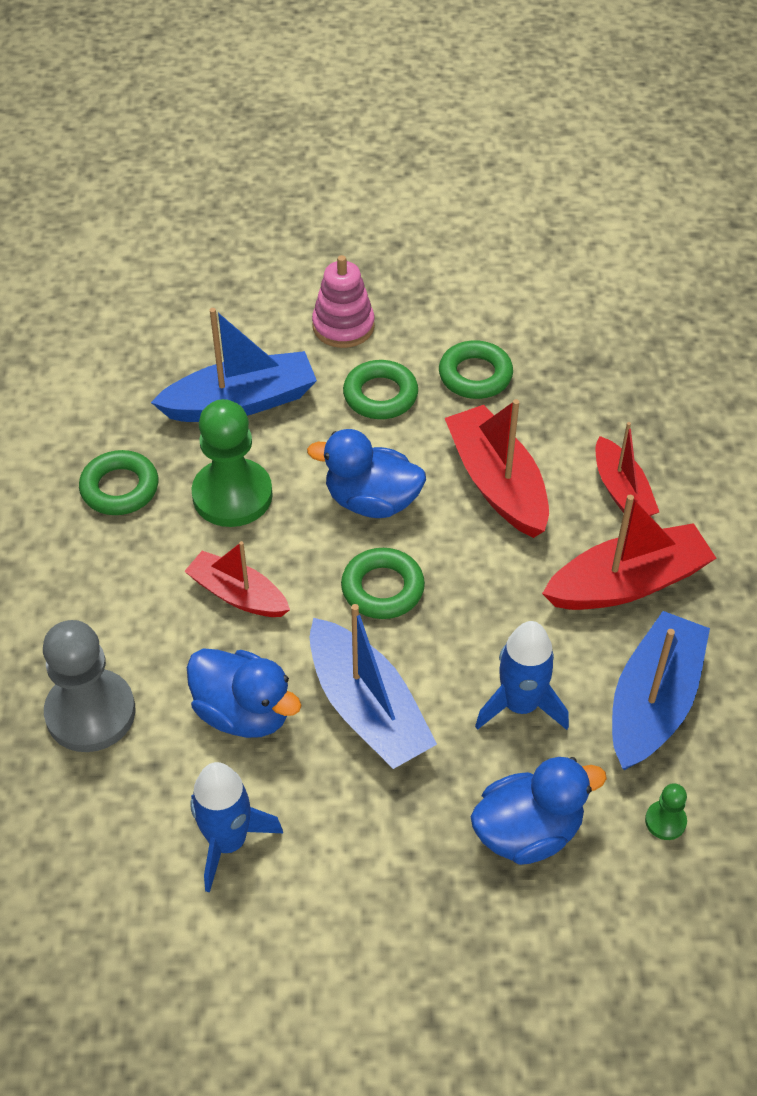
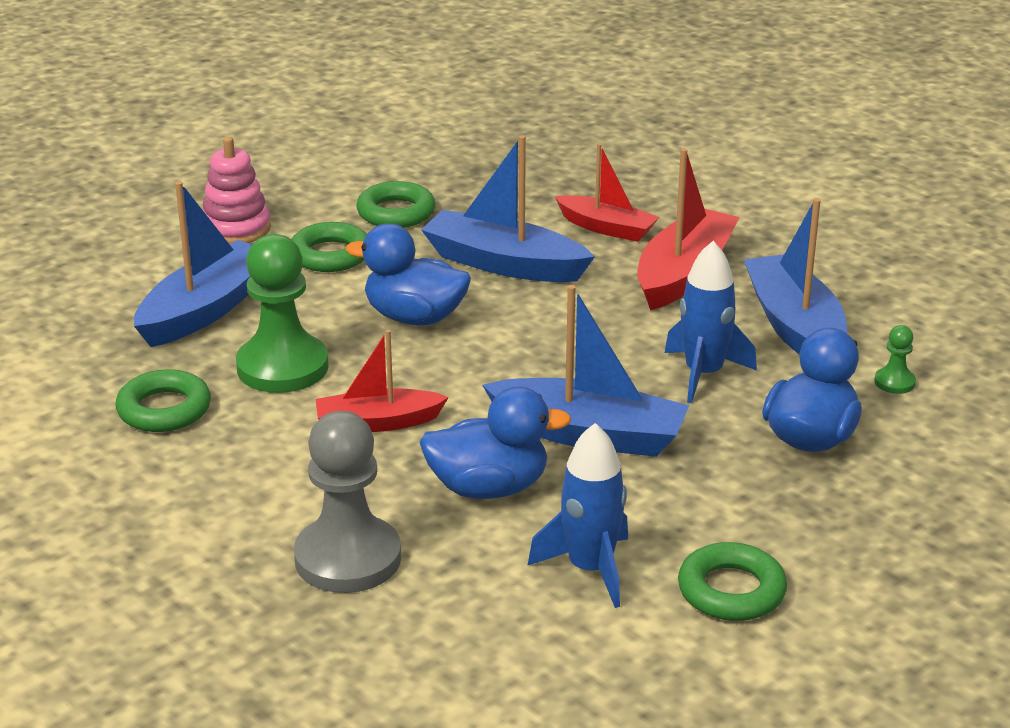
camera: 40 degrees left, 20 degrees down
blue duck [307,429,426,518] -> blue duck turned 45 degrees clockwise [346,224,471,325]
green ring [341,548,425,619] -> green ring moved to [678,542,787,621]
red boat [445,399,549,538] -> blue boat [421,135,595,282]

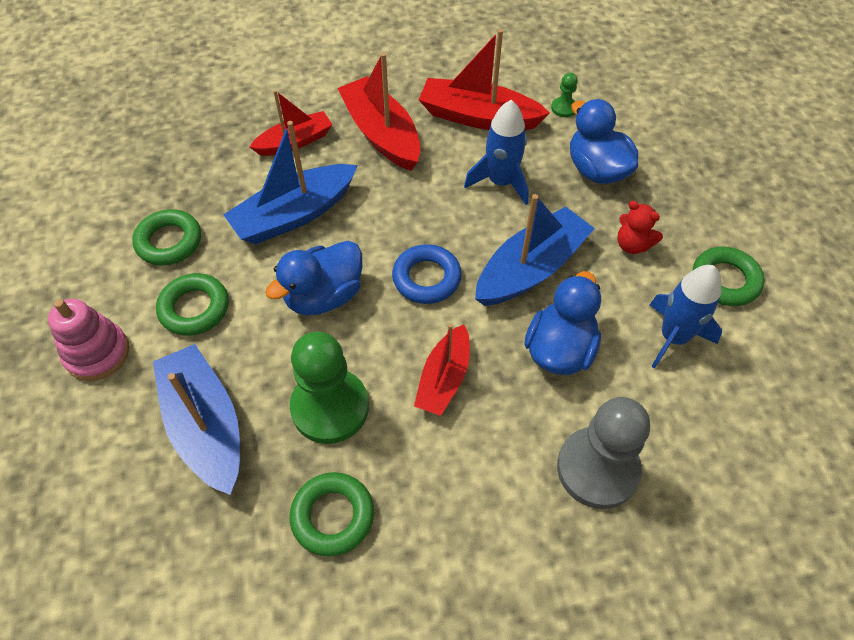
camera: 60 degrees left, 25 degrees up
blue boat [744,198,847,354] -> red boat [419,29,550,130]
none -> blue ring [392,244,462,304]
none -> red teddy bear [618,201,663,254]

